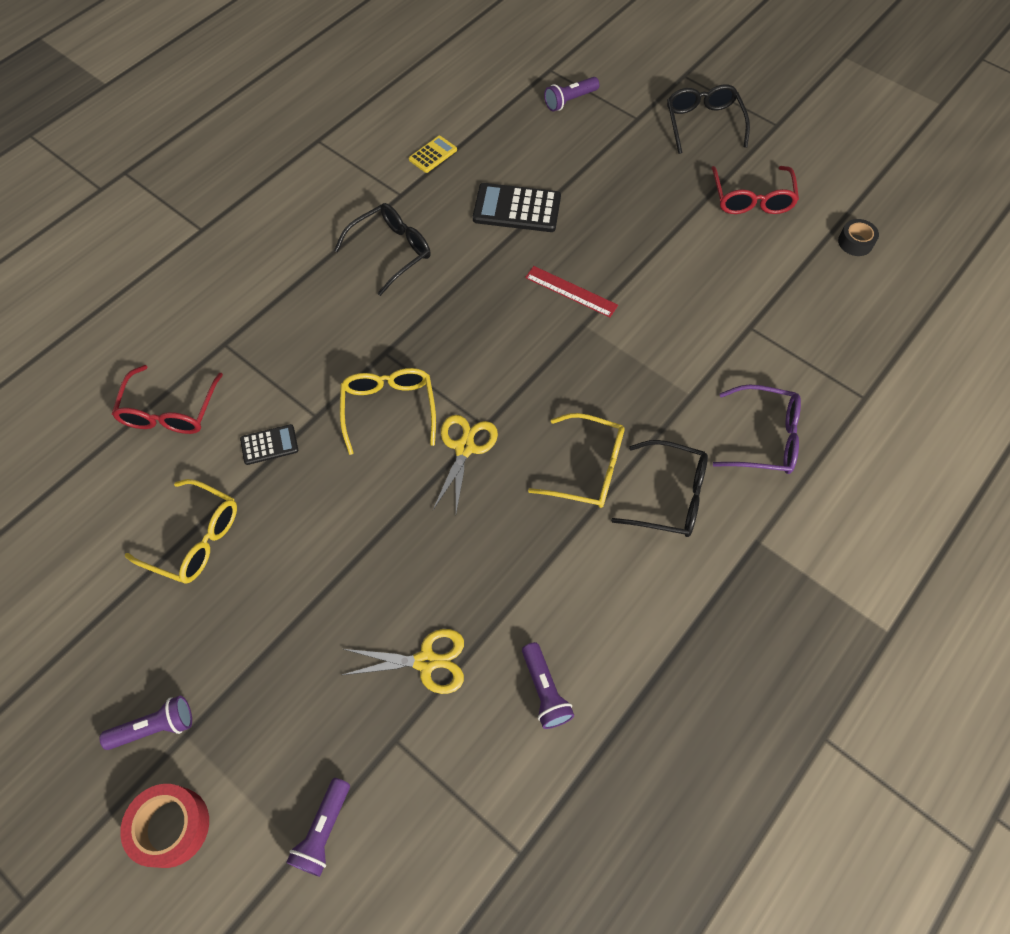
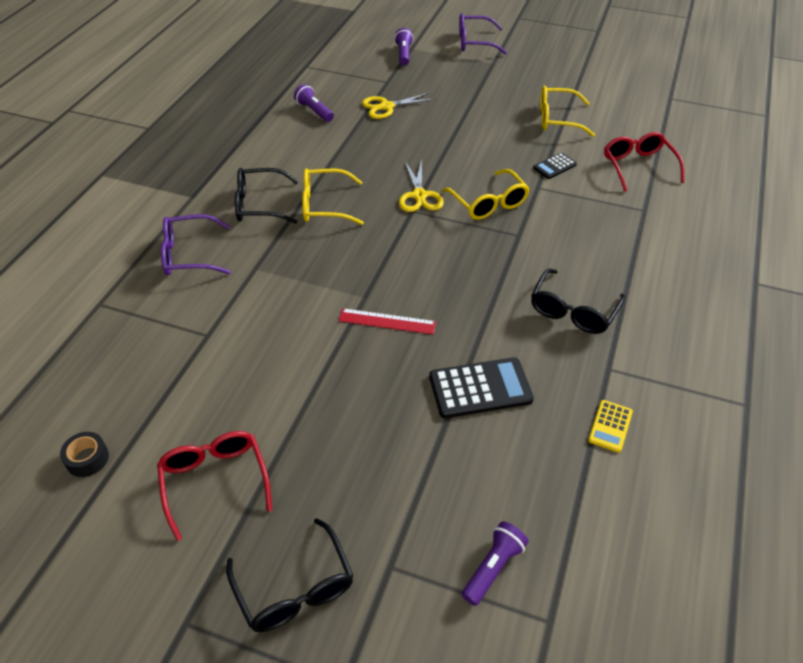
camera: 160 degrees right, 15 degrees down
purple flashlight [99,696,192,750] -> none
red tape [120,784,209,868] -> purple glasses [459,13,507,55]

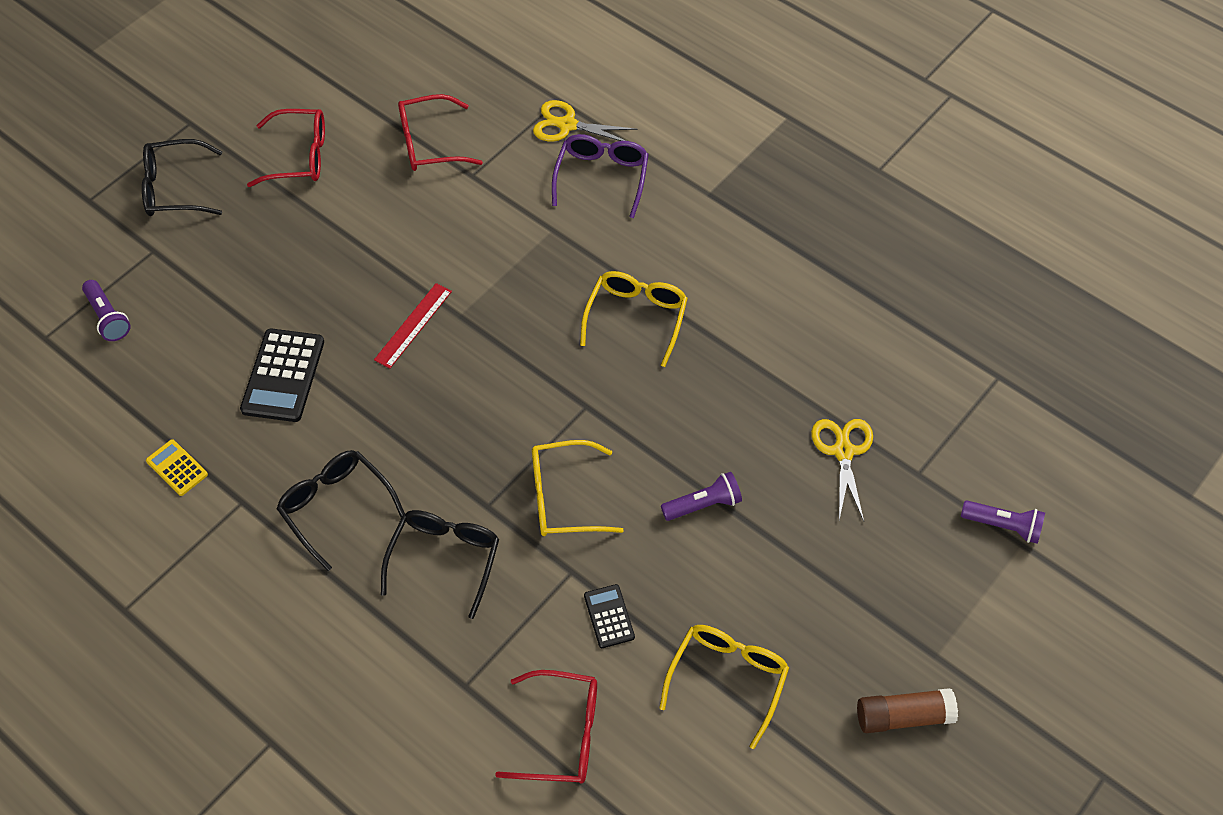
camera: 110 degrees right, 10 degrees up
black tape [60,432,109,477] -> none
black glasses [235,168,298,224] -> black glasses moved to [381,510,499,619]
purple flashlight [294,84,334,122] -> purple flashlight moved to [661,472,742,521]
yellow scissors [399,160,444,212] -> yellow scissors moved to [533,100,638,141]
purple glasses [459,13,507,55] -> none
none -> red glasses [398,94,483,171]
none -> brown glue stick [857,688,958,733]

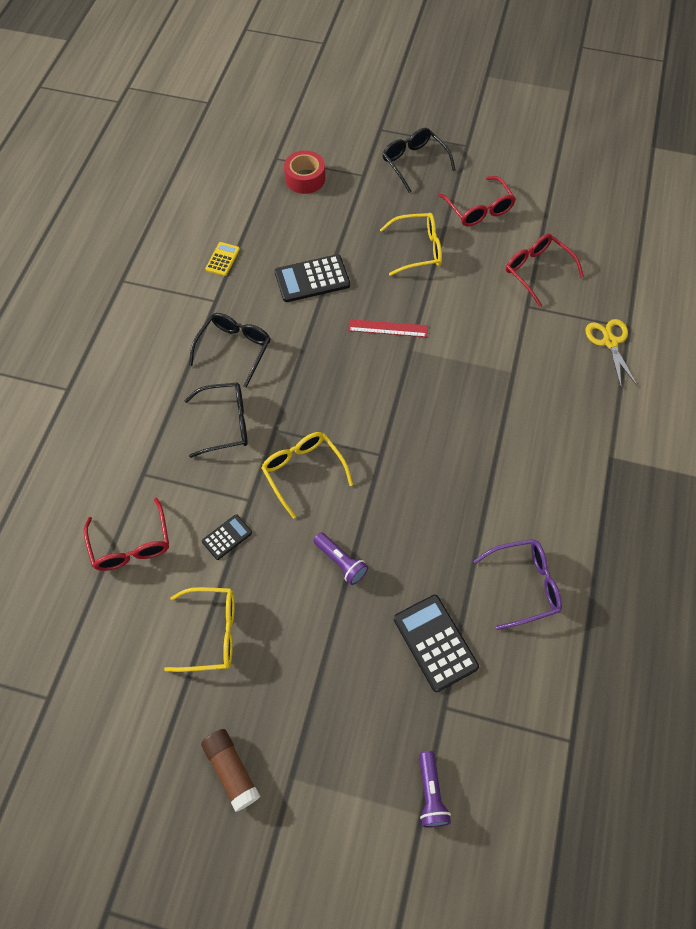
camera: 65 degrees right, 5 degrees up
purple flashlight [82,280,130,341] -> red tape [284,150,325,194]
purple glasses [552,134,649,218] -> purple glasses moved to [474,539,562,630]
yellow glasses [580,271,688,367] -> yellow glasses moved to [380,213,442,276]
yellow scissors [811,419,873,521] -> black calculator [394,595,479,692]

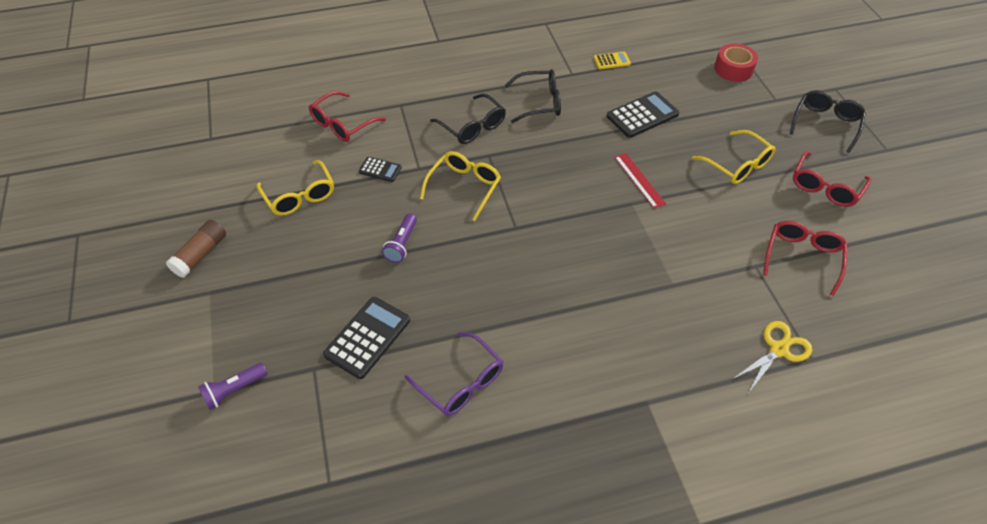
camera: 60 degrees right, 10 degrees down
black calculator [275,254,350,302] -> black calculator turned 105 degrees clockwise [607,91,679,138]

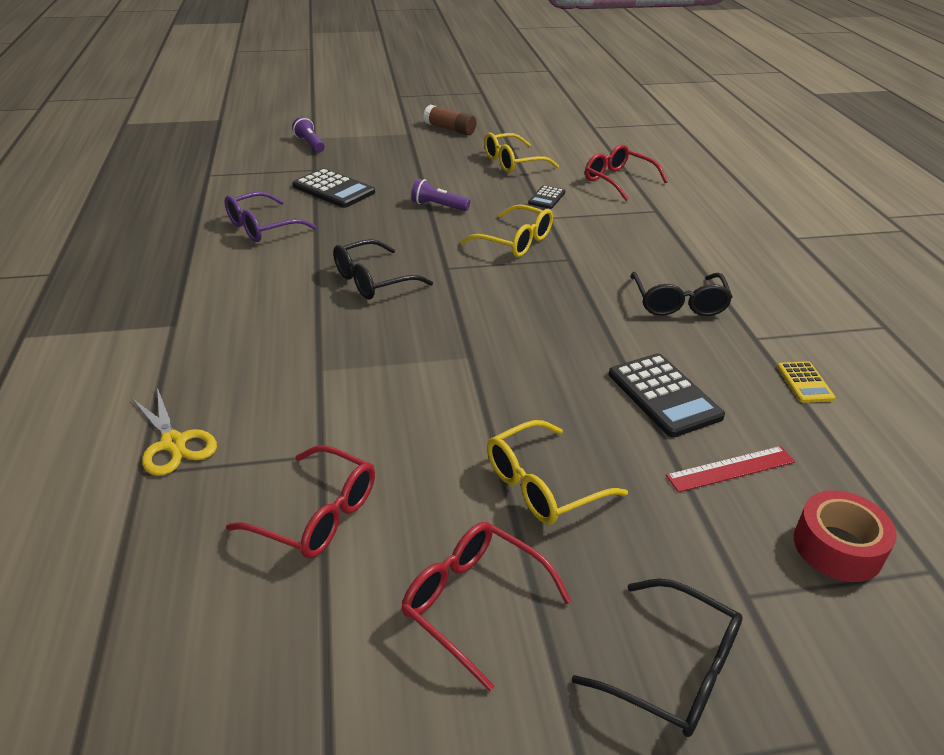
camera: 95 degrees right, 15 degrees down
black glasses [430,94,506,144] -> black glasses moved to [333,239,433,299]
red ruler [614,153,666,209] -> red ruler moved to [666,446,795,492]

